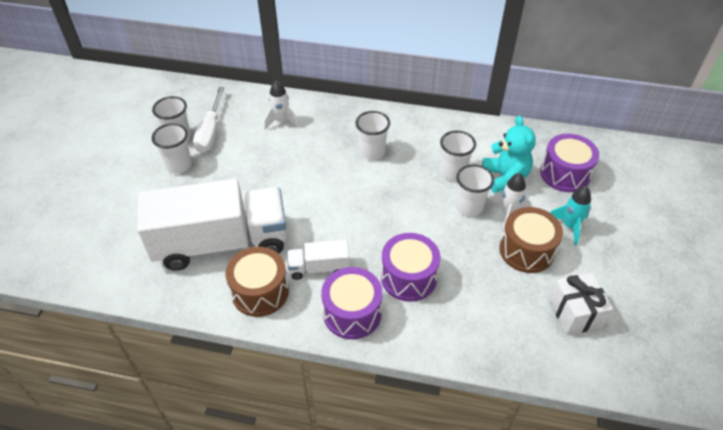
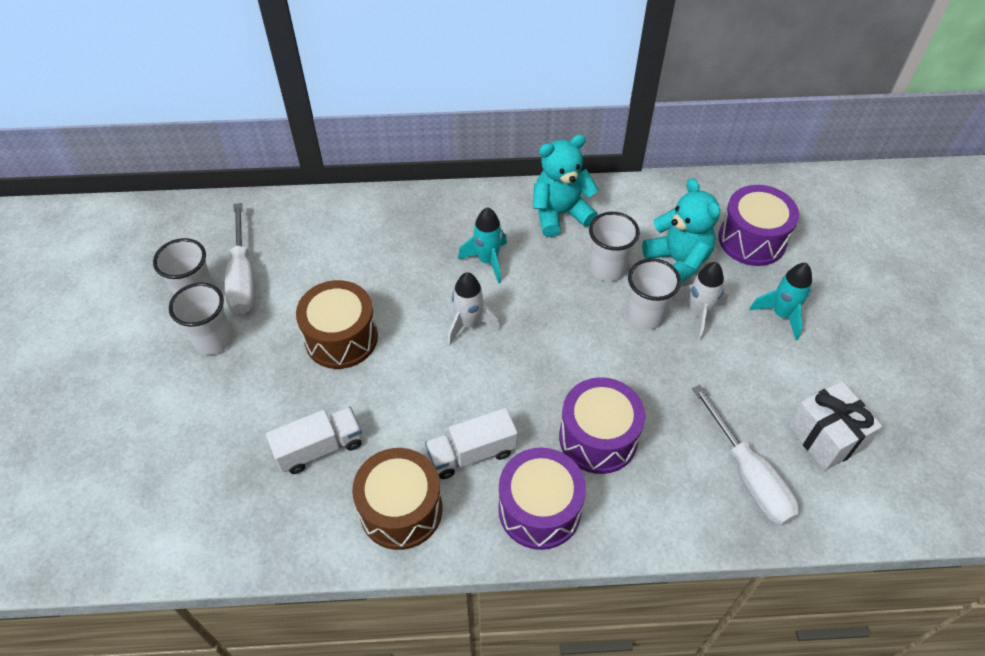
camera: 15 degrees left, 5 degrees up
white truck [137,179,287,271] -> white truck [266,407,362,474], size x0.44
white rocket [264,80,300,130] -> white rocket moved to [447,272,501,346]
white cup [356,111,390,160] -> turquoise rocket [458,207,507,284]
brown drum [499,207,563,273] -> brown drum moved to [296,280,378,369]
none -> turquoise teddy bear [533,135,599,237]
none -> white screwdriver [692,385,799,526]

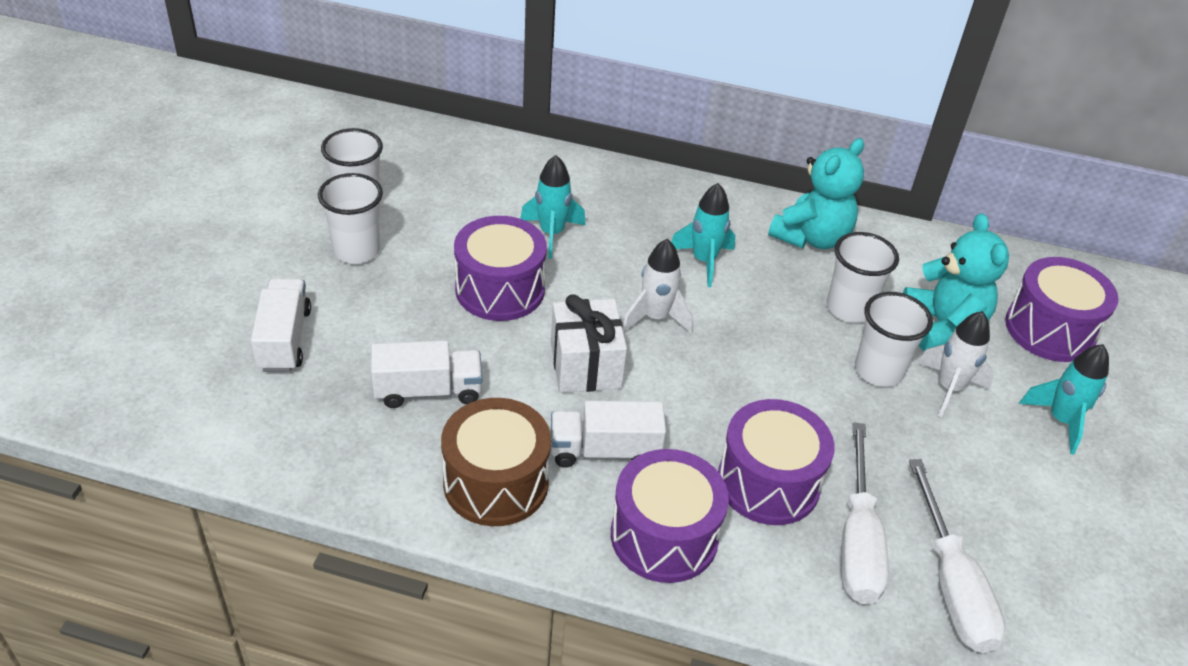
camera: 15 degrees right, 10 degrees down
white screwdriver [225,203,256,314] -> white screwdriver moved to [841,422,889,604]
brown drum [296,280,378,369] -> purple drum [454,216,547,321]
turquoise teddy bear [533,135,599,237] -> turquoise teddy bear turned 135 degrees clockwise [768,138,864,249]
white gift [788,381,883,471] -> white gift moved to [551,294,627,393]
none -> white truck [251,279,311,372]
none -> turquoise rocket [520,155,586,259]

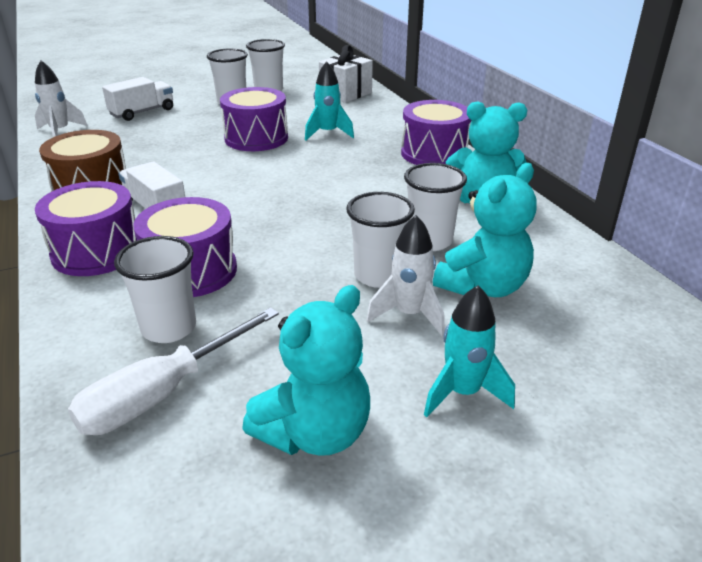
camera: 55 degrees right, 10 degrees down
white truck [371,340,482,408] -> none
white gift [551,294,627,393] -> white gift moved to [319,45,373,103]
white rocket [622,239,693,334] -> white rocket moved to [35,60,88,137]
turquoise rocket [671,183,735,287] -> none
white screwdriver [841,422,889,604] -> white cup [114,236,196,343]
purple drum [1005,257,1119,362] -> purple drum moved to [401,100,471,165]
none -> turquoise teddy bear [242,285,370,456]

